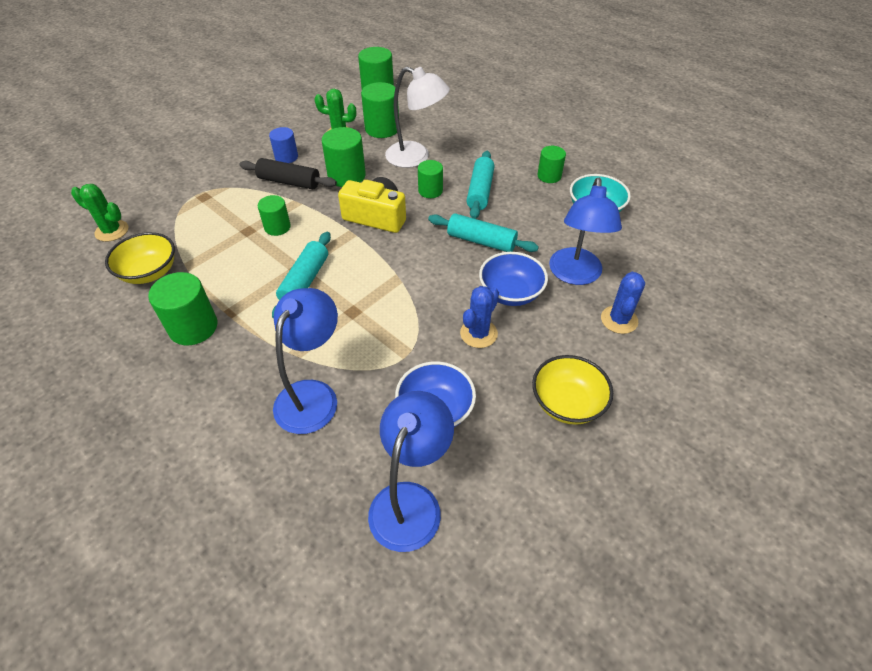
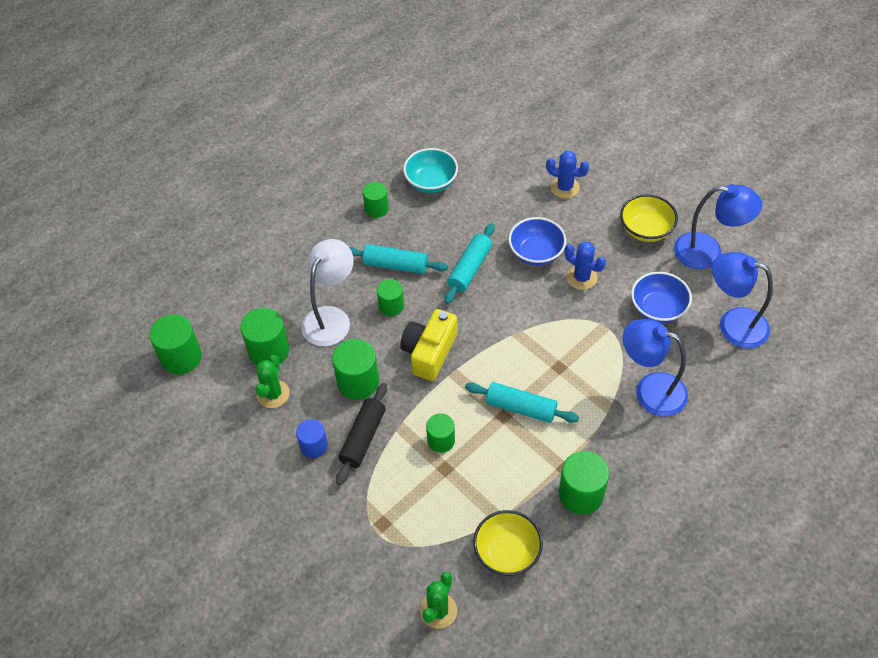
camera: 85 degrees left, 5 degrees up
blue lamp [549,178,622,285] -> blue lamp moved to [674,184,762,269]

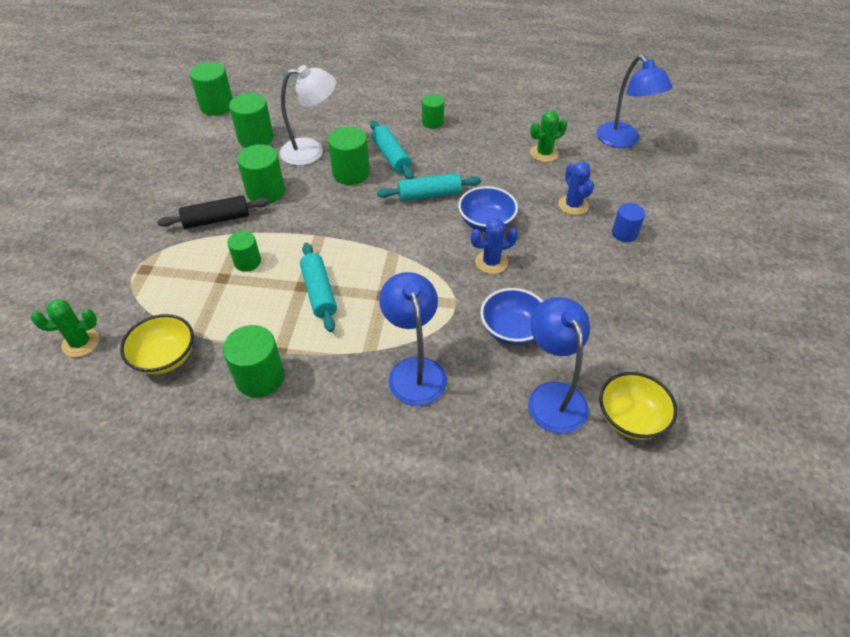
camera: 50 degrees right, 5 degrees down
green cactus [255,355,290,408] -> green cactus moved to [530,111,567,162]
blue cylinder [296,419,328,458] -> blue cylinder moved to [612,203,645,242]
green cylinder [377,279,404,317] -> green cylinder [328,126,370,185], size x1.58
yellow camera [400,309,458,381] -> none
turquoise bowl [403,148,458,193] -> none
blue cactus [565,241,606,290] -> blue cactus turned 75 degrees clockwise [471,218,518,274]
yellow bowl [620,194,678,242] -> yellow bowl moved to [599,372,677,440]
blue lamp [674,184,762,269] -> blue lamp moved to [597,55,672,148]

